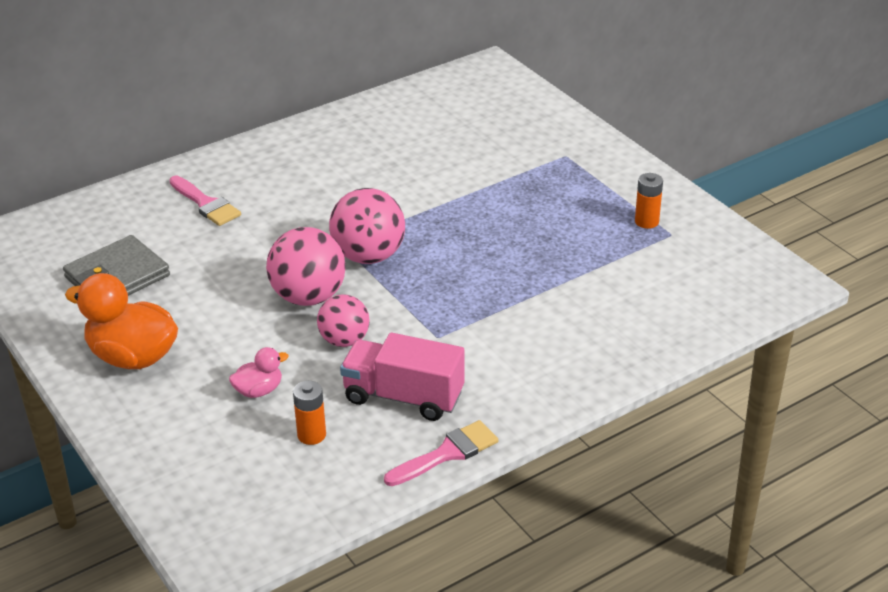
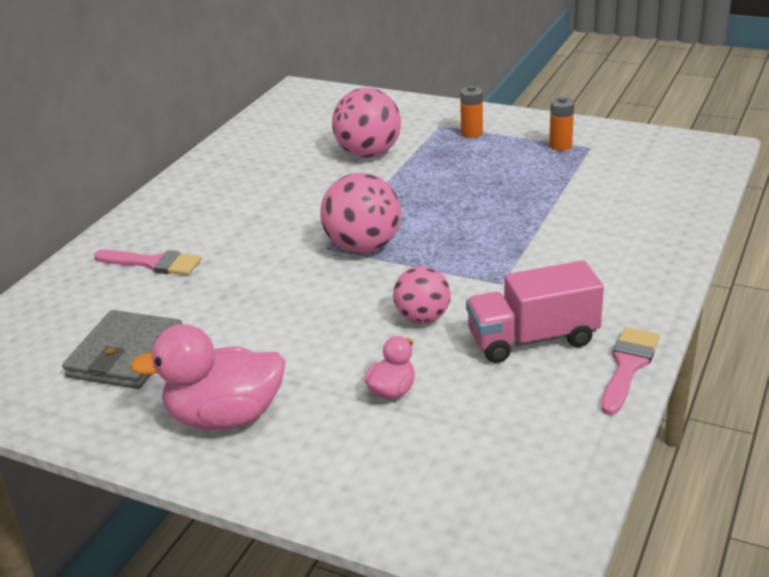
camera: 30 degrees left, 5 degrees down
orange duck [65,273,178,369] -> pink duck [130,324,286,430]
pink ball [266,227,346,306] -> pink ball moved to [332,88,401,157]
orange battery [293,381,326,445] -> orange battery moved to [460,85,483,138]

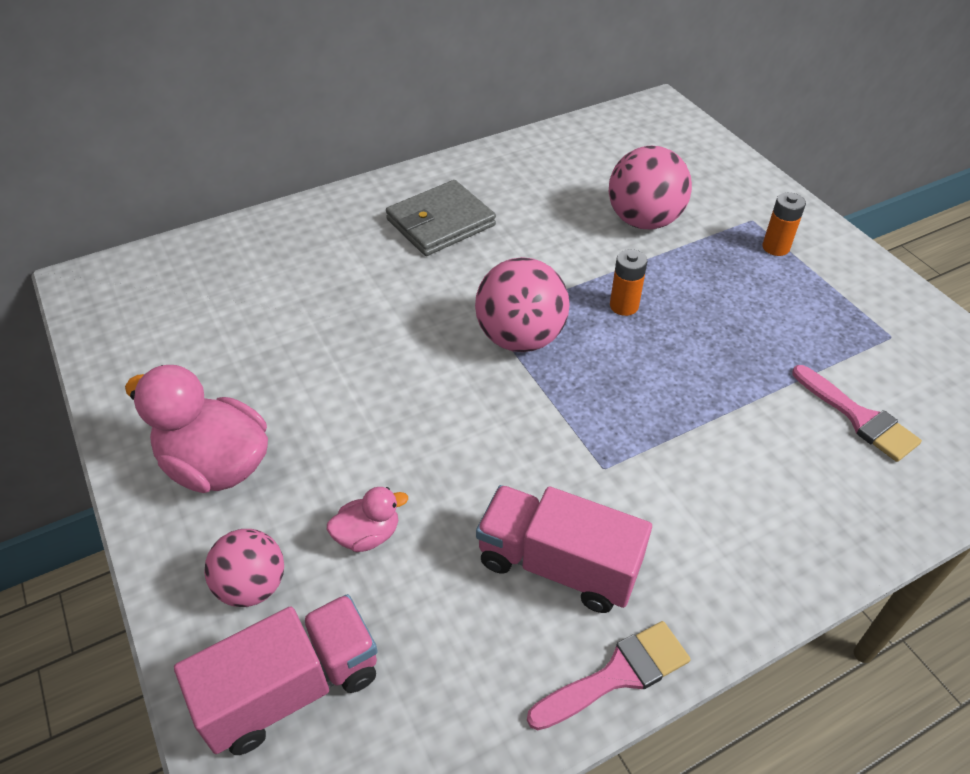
camera: 35 degrees right, 15 degrees up
grey wallet [62,310,182,389] -> grey wallet moved to [386,180,496,256]
pink brush [94,250,201,275] -> pink brush moved to [792,365,922,462]
pink ball [393,266,451,324] -> pink ball moved to [204,529,284,607]
orange battery [549,96,574,151] -> orange battery moved to [610,249,647,316]
none -> pink truck [174,594,378,755]

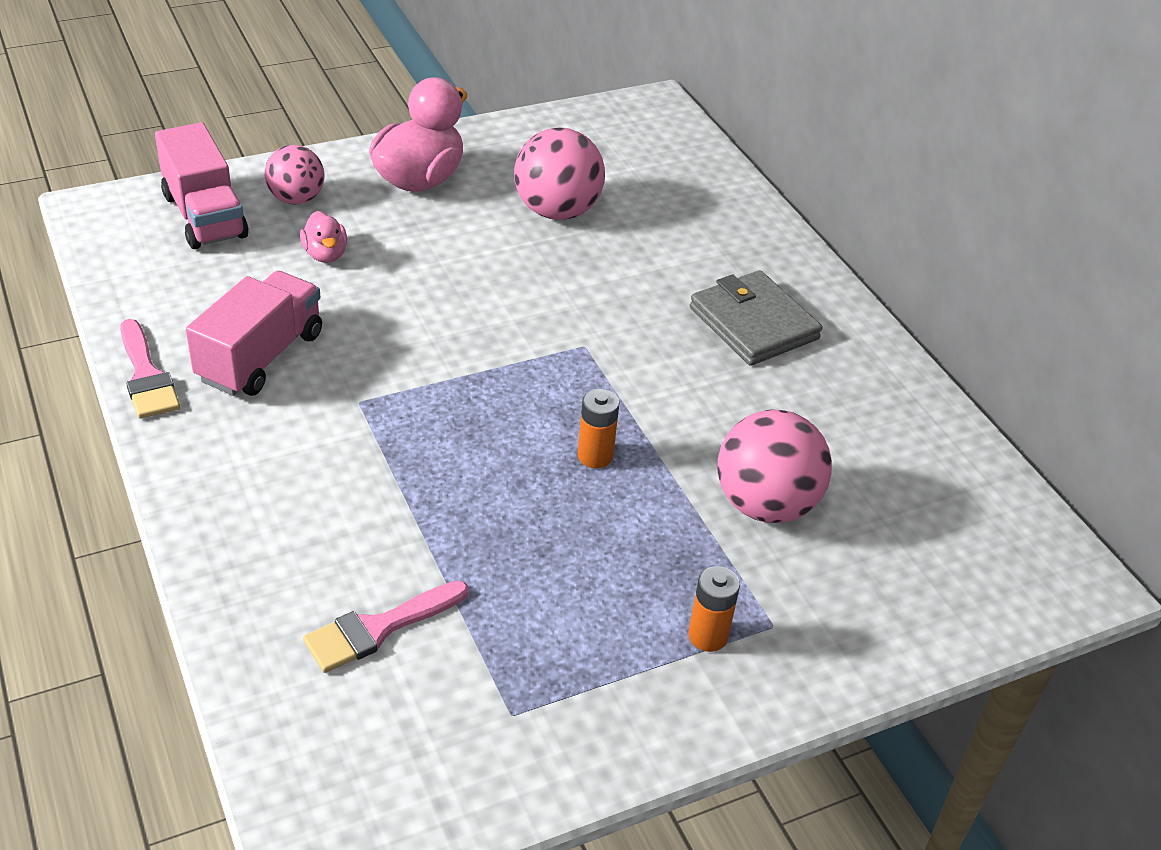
camera: 90 degrees right, 5 degrees down
pink ball [475,257,570,352] -> pink ball moved to [514,127,605,220]

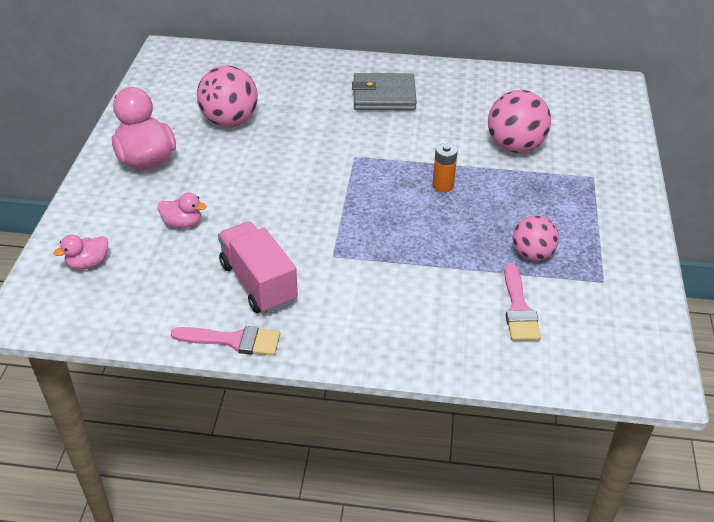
camera: 55 degrees left, 0 degrees up
pink truck [155,122,248,249] -> pink duck [54,235,108,270]
pink ball [265,145,324,204] -> pink ball moved to [513,215,559,261]
orange battery [688,566,740,652] -> none

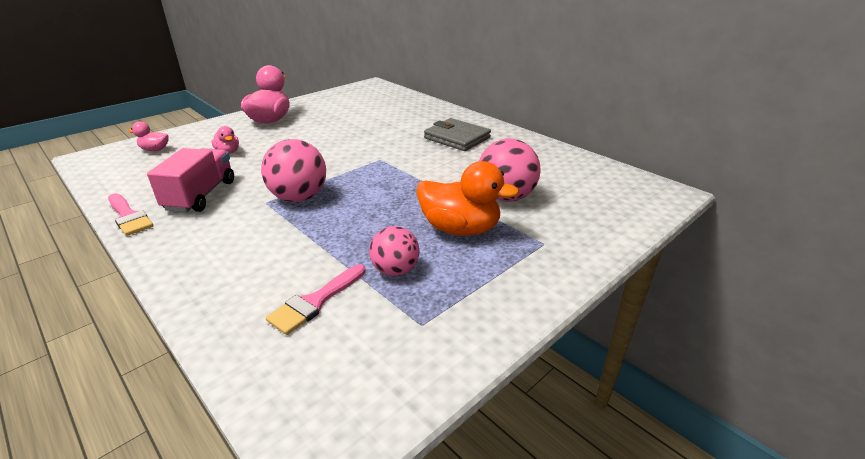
camera: 40 degrees right, 10 degrees down
pink ball [197,65,258,127] -> pink ball moved to [261,139,326,202]
orange battery [433,143,458,192] -> none
none -> orange duck [416,161,519,236]

